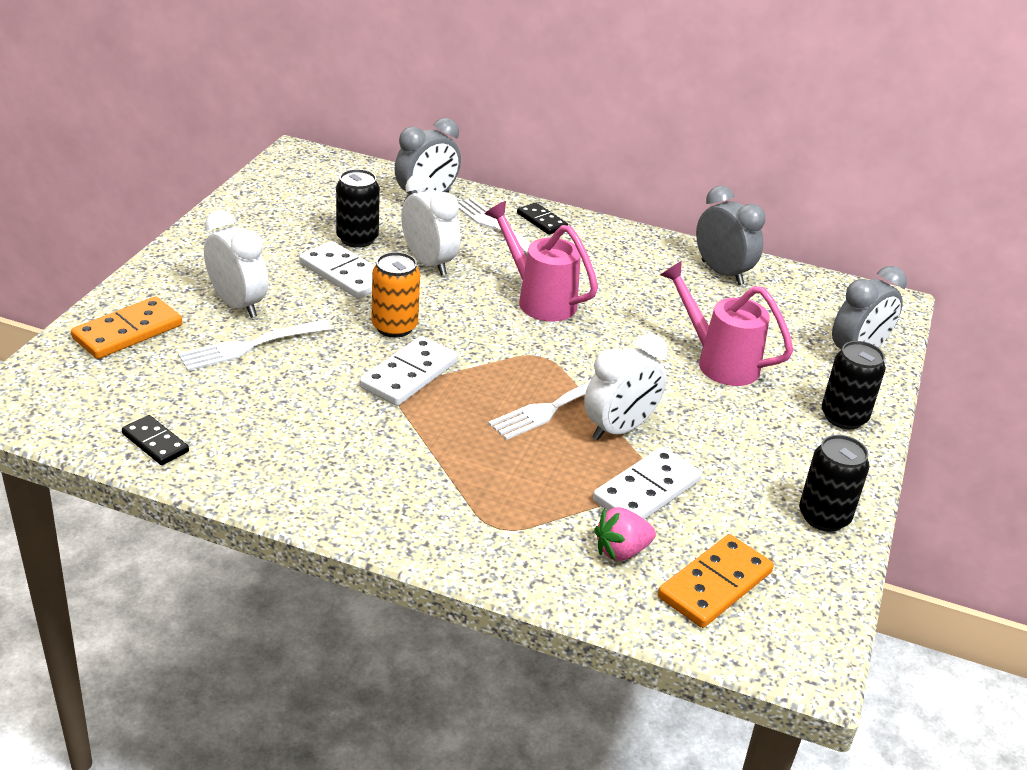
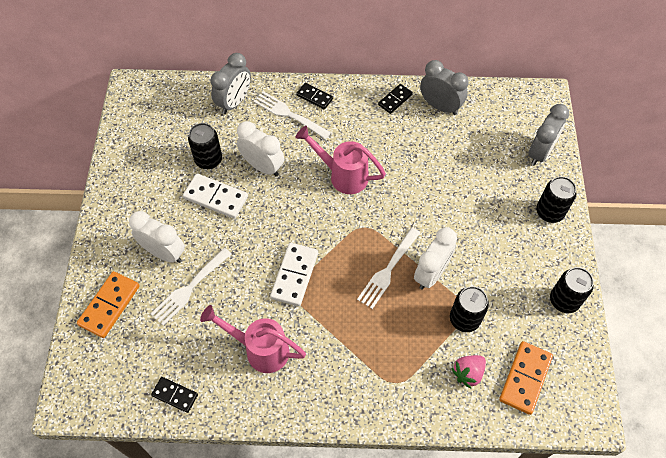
camera: 15 degrees left, 25 degrees up
orange can [372,252,420,338] -> none
white domino [593,447,702,520] -> black can [450,286,489,332]
pink watering can [660,261,793,386] -> pink watering can moved to [200,305,306,373]
none -> black domino [378,84,413,114]

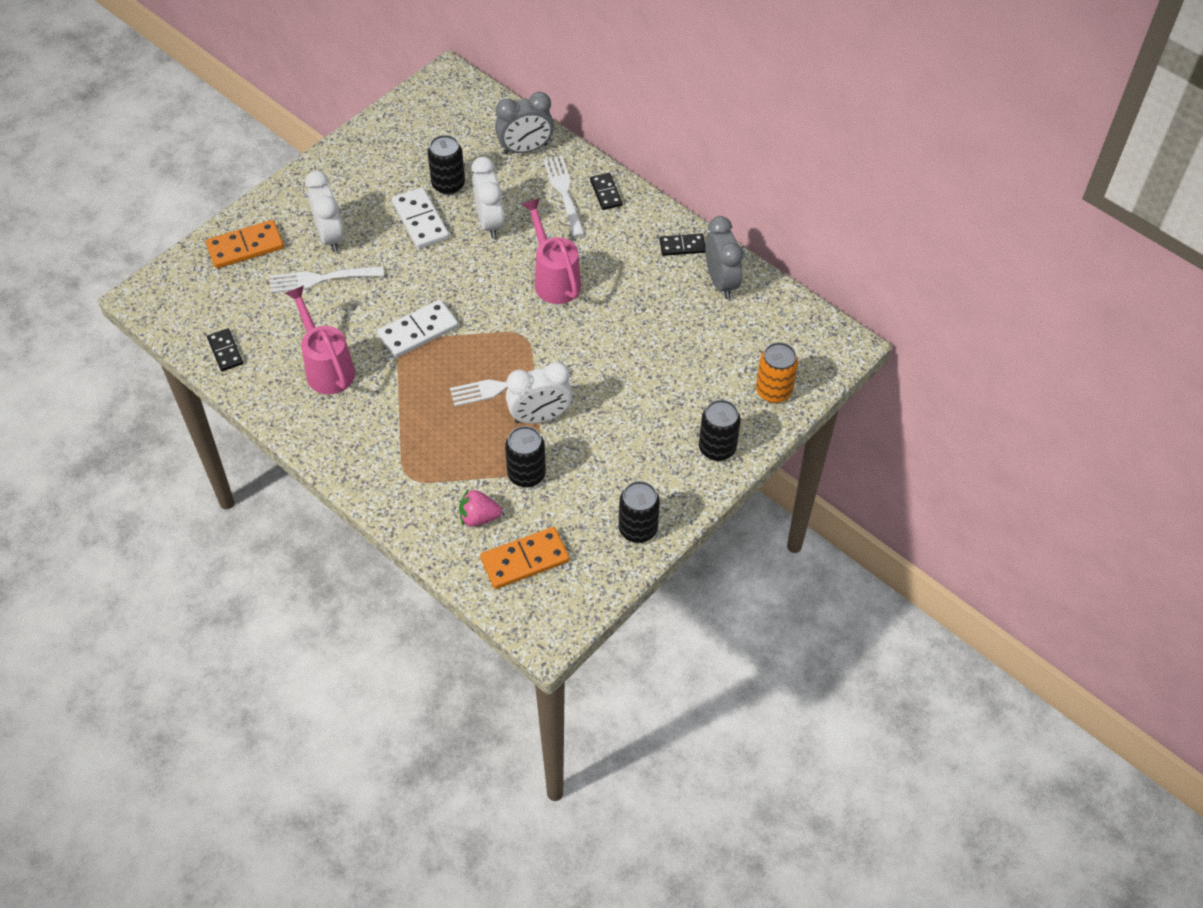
camera: 40 degrees right, 5 degrees down
grey clock [528,104,569,166] -> orange can [756,342,798,403]

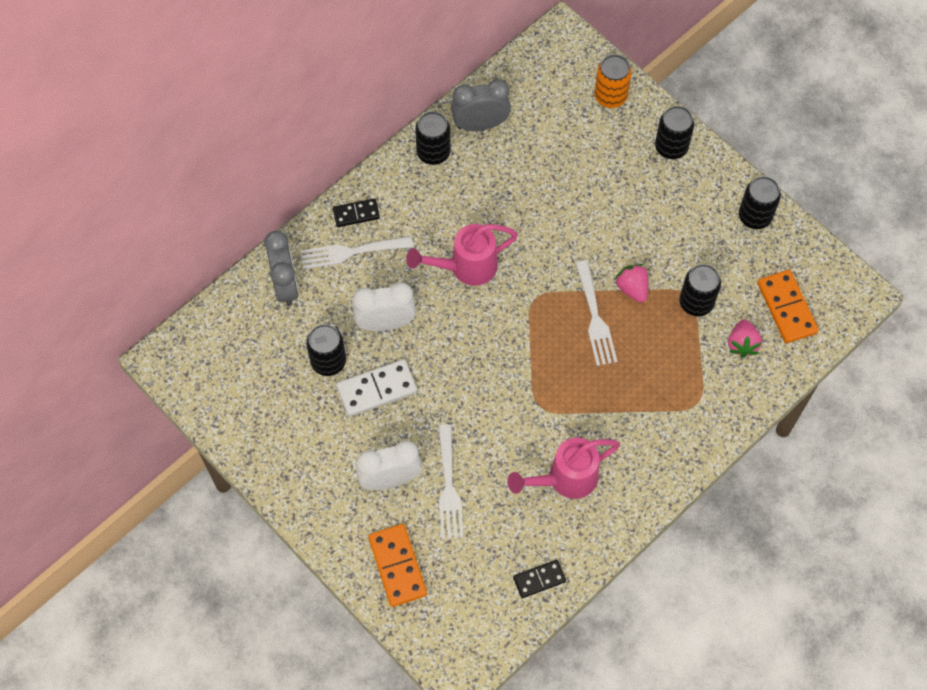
camera: 85 degrees left, 10 degrees up
white domino [377,300,458,358] -> none
white clock [506,362,573,424] -> pink strawberry [614,264,648,303]
black domino [660,234,705,256] -> black can [415,111,450,165]

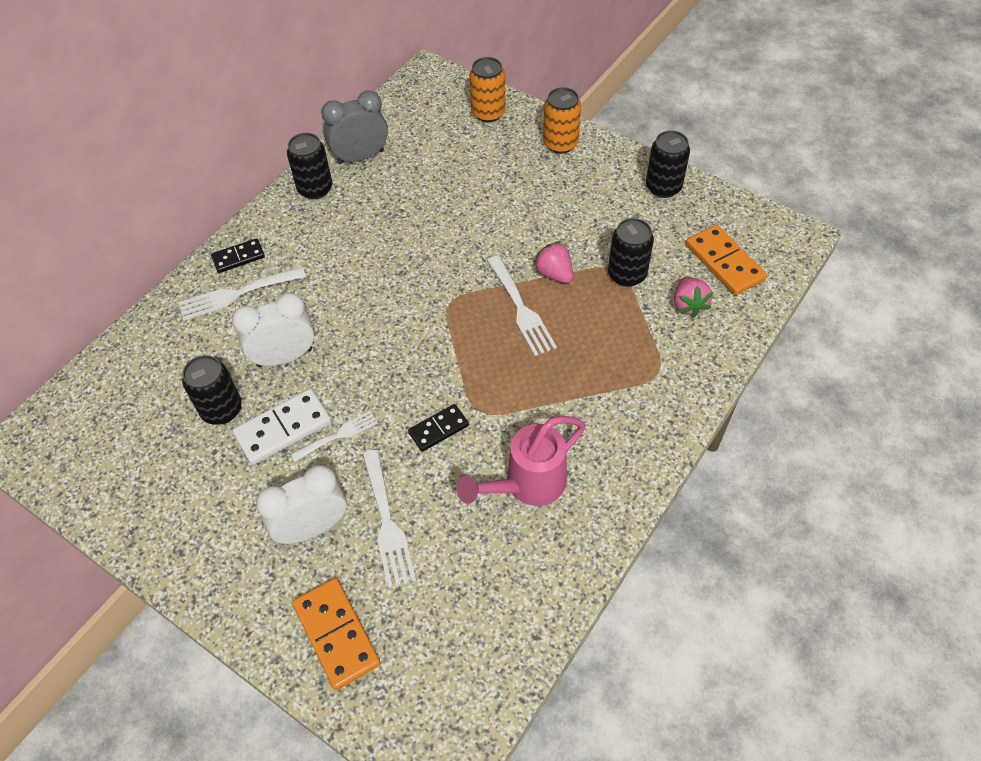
camera: 10 degrees left, 10 degrees down
grey clock [264,231,299,306] -> none
pink watering can [406,224,518,286] -> none
black domino [513,560,566,598] -> black domino moved to [408,404,469,452]
black can [655,106,694,159] -> orange can [543,87,581,154]
none -> white fork [291,411,378,462]

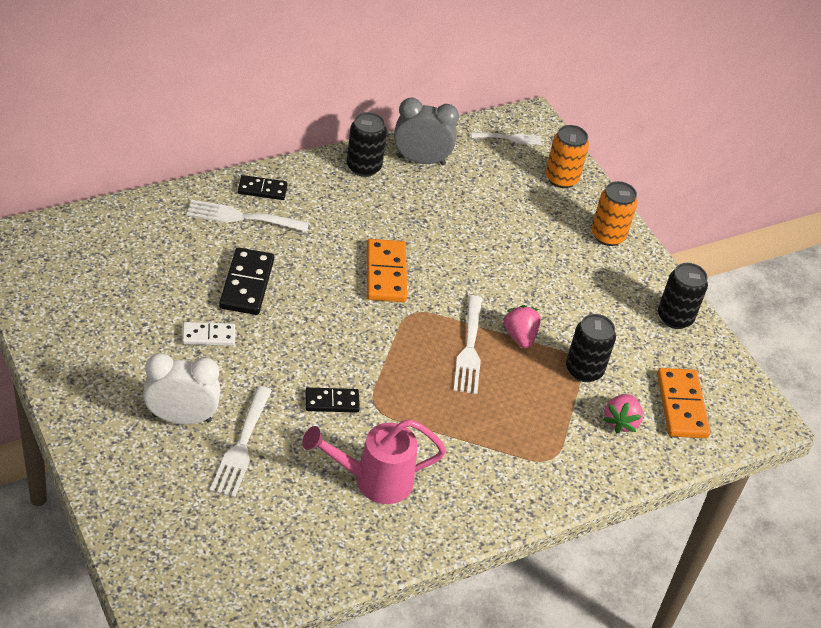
camera: 20 degrees right, 10 degrees down
black can [182,355,242,425] -> none
white clock [232,293,315,367] -> black domino [219,247,274,315]
white domino [232,389,331,465] -> white domino [182,322,235,346], size x0.62
white fork [291,411,378,462] -> white fork moved to [471,132,542,145]
orange domino [292,578,381,690] -> orange domino moved to [367,239,407,302]

